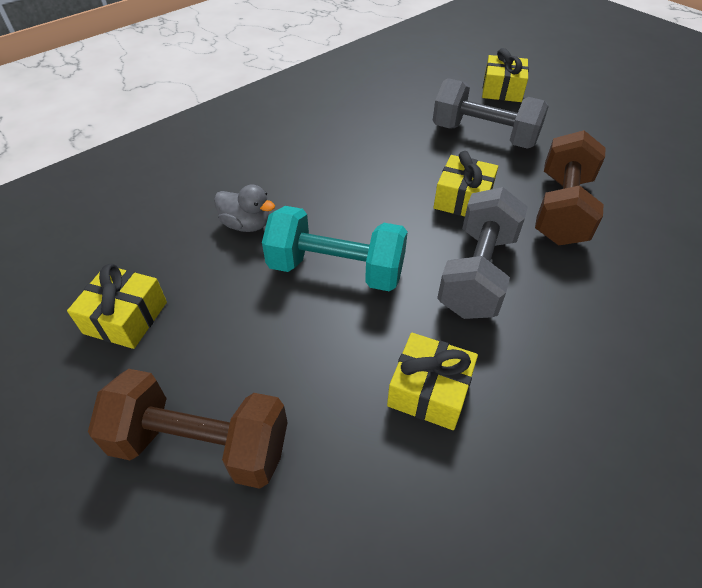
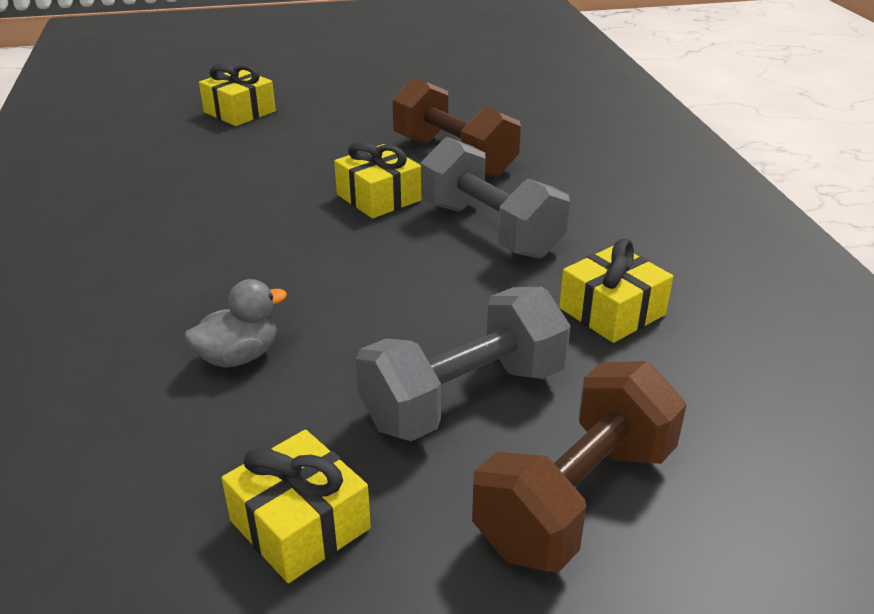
camera: 60 degrees left, 15 degrees down
turquoise dumbbell [262,206,408,291] -> none
grey dumbbell [433,78,549,149] -> grey dumbbell moved to [356,287,570,441]

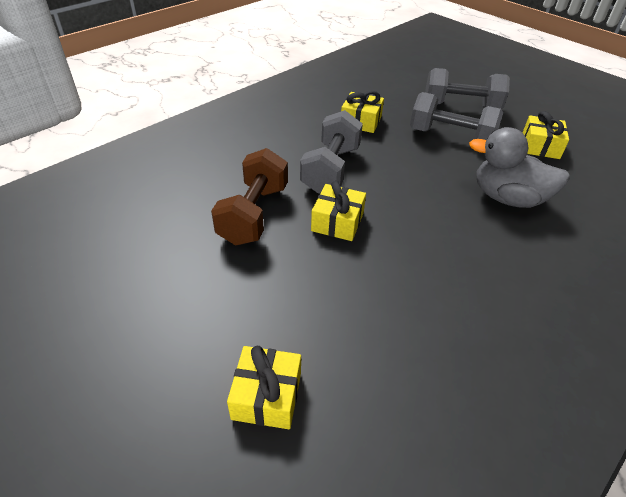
camera: 125 degrees left, 10 degrees up
grey duck [185,279,287,368] -> grey duck [469,127,570,208], size x1.80
brown dumbbell [472,361,686,572] -> grey dumbbell [425,68,510,109]

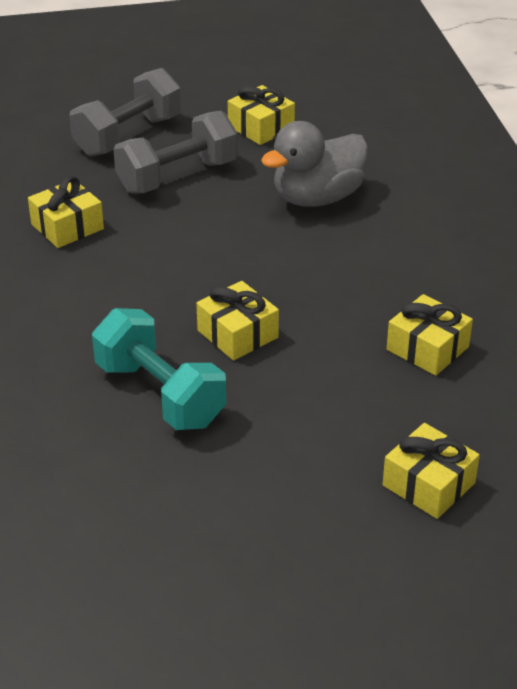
camera: 55 degrees left, 5 degrees down
brown dumbbell [211,148,288,246] -> turquoise dumbbell [92,308,226,430]
grey dumbbell [300,110,363,194] -> none
none -> yellow gift [387,294,473,376]

